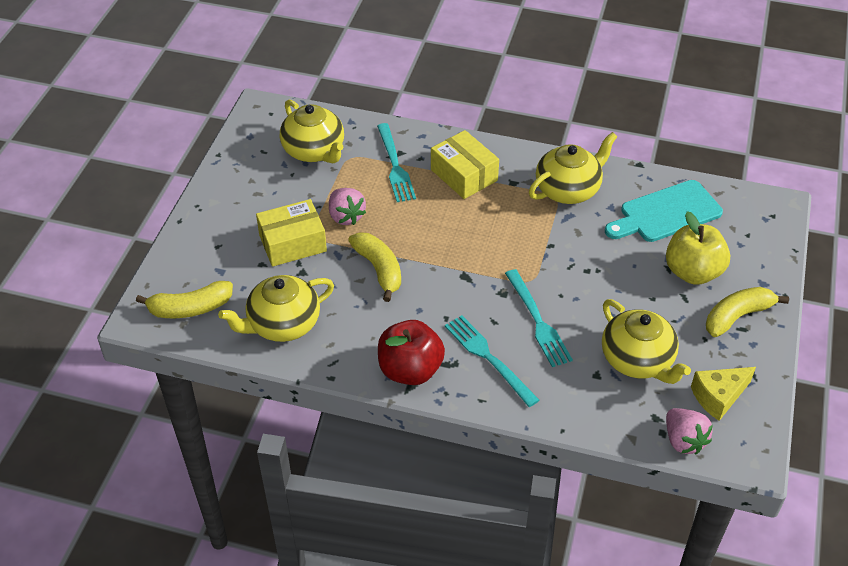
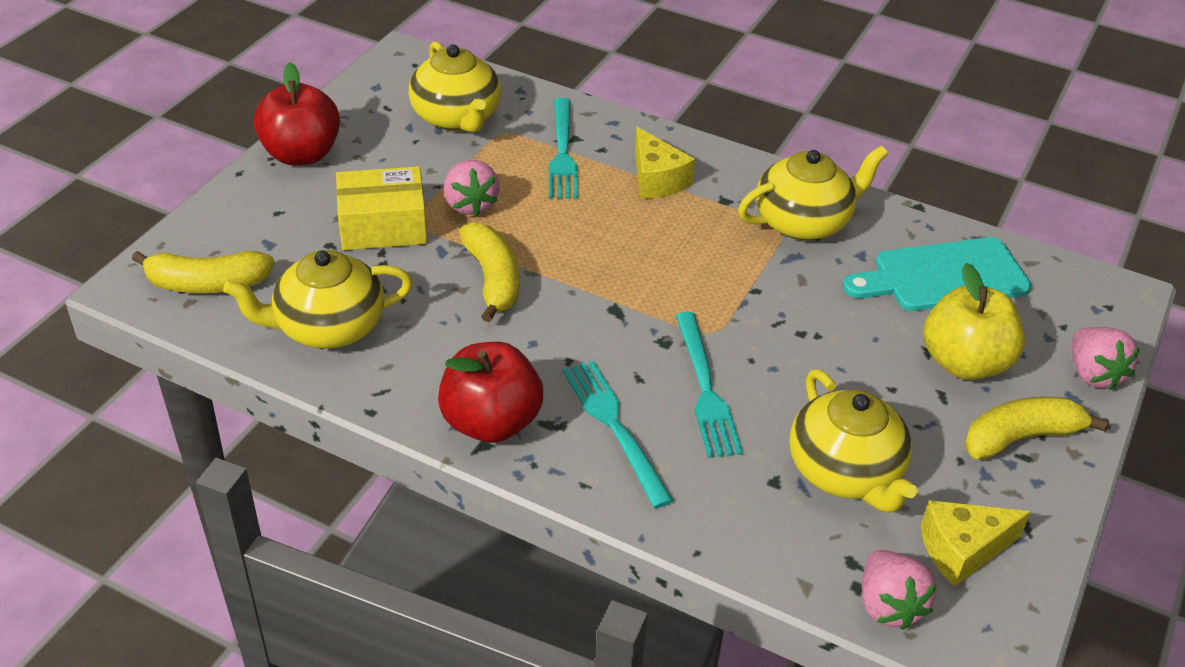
camera: 10 degrees right, 5 degrees down
yellow box [431,130,499,199] -> yellow cheese [635,127,695,199]
none -> red apple [254,63,340,166]
none -> pink strawberry [1072,327,1140,390]

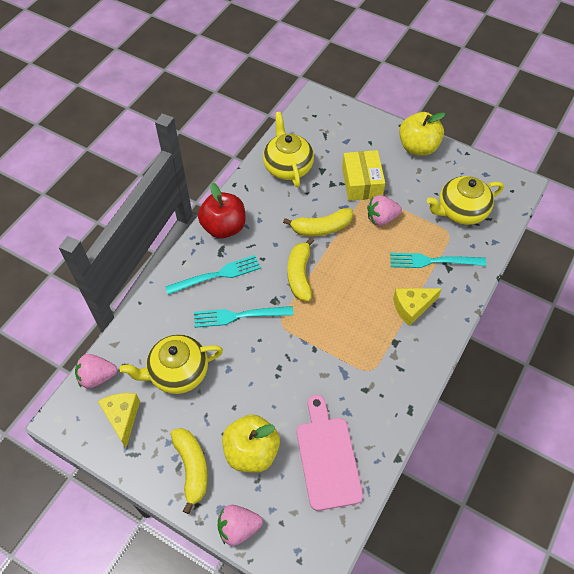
camera: 95 degrees right, 15 degrees up
yellow banana [132,251,275,293] -> yellow banana moved to [288,237,314,301]
red apple [254,63,340,166] -> yellow apple [399,112,445,156]
yellow teapot [738,145,888,240] -> none
turquoise cutting board [842,237,1031,311] -> pink cutting board [297,395,363,511]

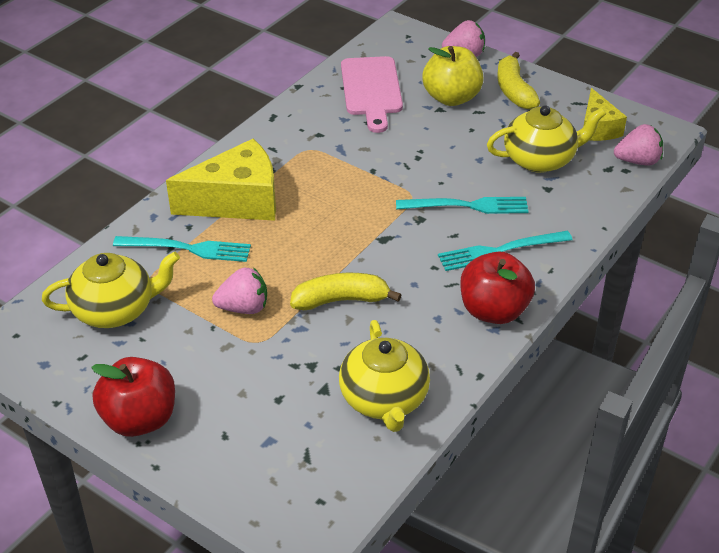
camera: 175 degrees left, 15 degrees down
yellow banana [288,237,314,301] -> none
yellow box [342,150,385,201] -> none
yellow cheese [393,288,442,326] -> yellow cheese [166,139,276,221], size x1.71
yellow apple [399,112,445,156] -> red apple [91,357,175,437]

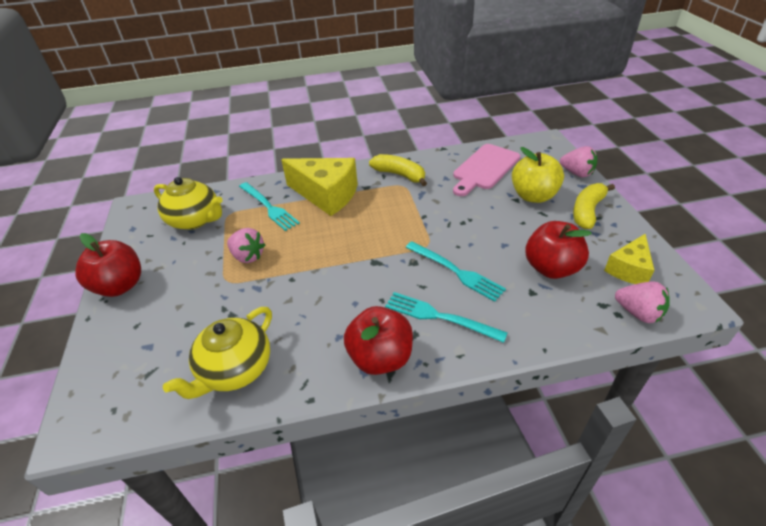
camera: 45 degrees right, 0 degrees up
yellow banana [290,273,401,310] -> yellow banana moved to [369,154,427,186]
yellow teapot [487,105,606,173] -> red apple [525,221,592,279]

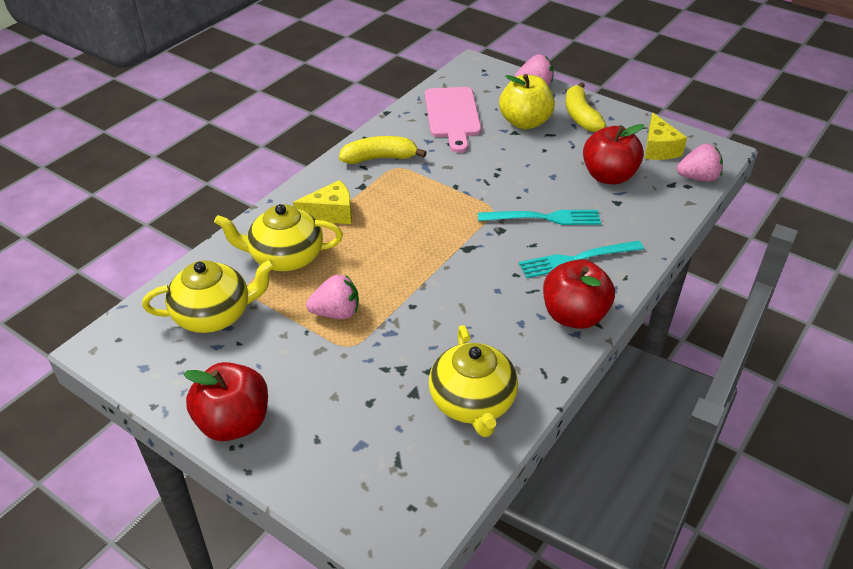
camera: 45 degrees left, 0 degrees up
turquoise fork [239,182,300,231] -> yellow teapot [214,204,343,272]
yellow cheese [281,158,358,216] -> yellow cheese [293,180,352,224], size x0.58

